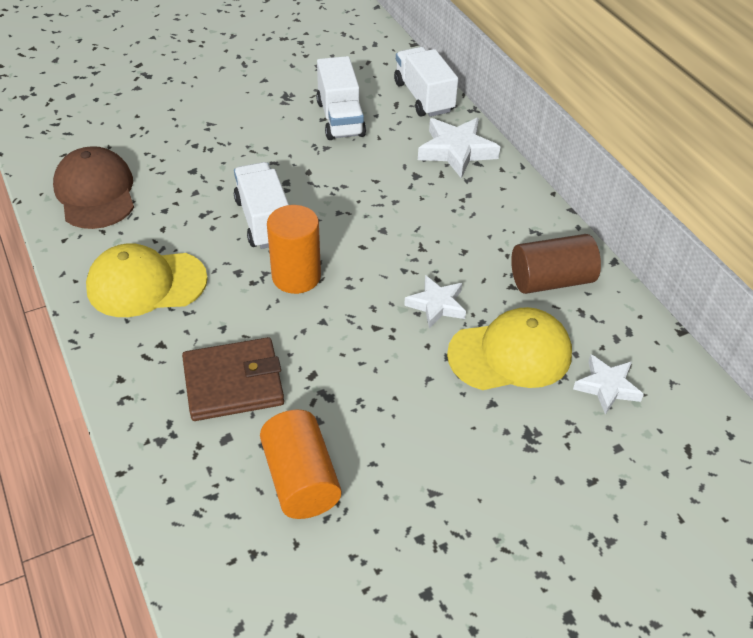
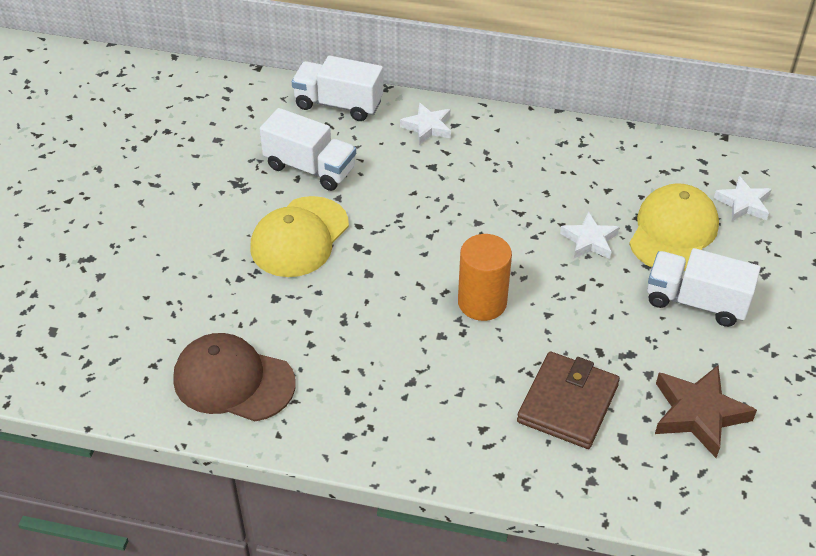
camera: 50 degrees left, 0 degrees up
yellow cap [86,243,208,317] -> yellow cap moved to [251,196,349,277]
white truck [234,162,289,249] -> white truck moved to [647,248,761,327]
orange cylinder [260,410,341,519] -> brown star [655,365,757,458]
white star [418,118,500,179] -> white star [400,103,451,145], size x0.65
brown cylinder [511,234,601,294] -> none

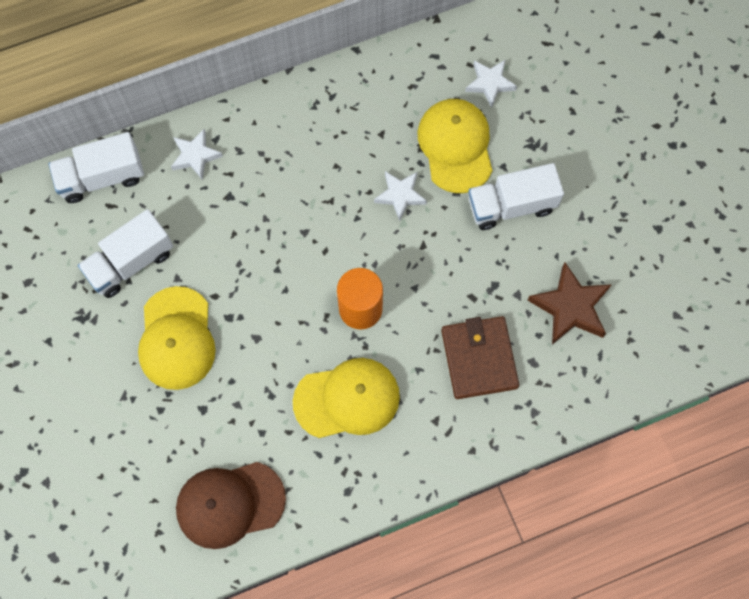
camera: 35 degrees left, 25 degrees up
white truck [260,108,356,191] -> white truck turned 150 degrees clockwise [78,209,173,298]
none -> yellow cap [293,358,400,438]

